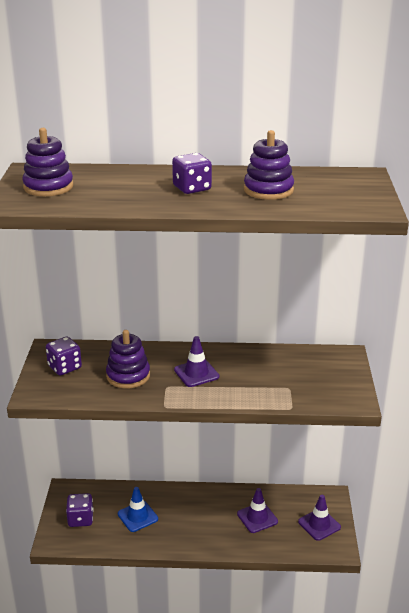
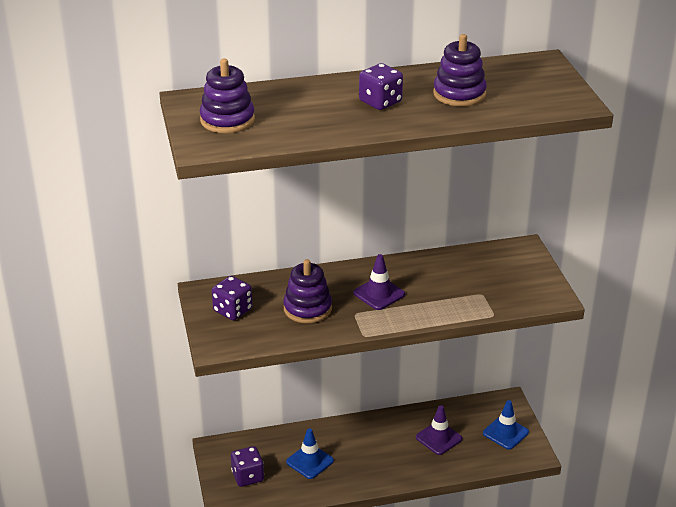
camera: 15 degrees left, 5 degrees up
purple traffic cone [298,495,341,541] -> blue traffic cone [483,400,529,450]

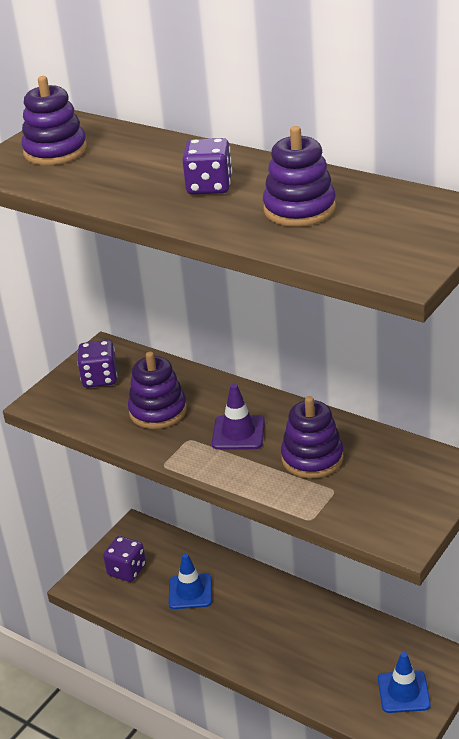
camera: 50 degrees right, 0 degrees up
purple traffic cone [416,405,462,455] -> none
none -> purple stacking toy [281,396,344,478]

